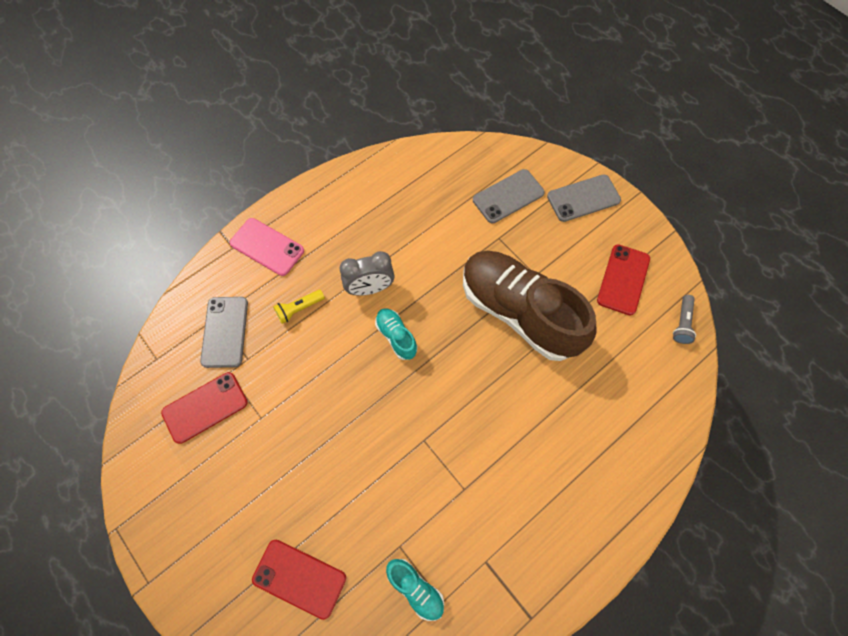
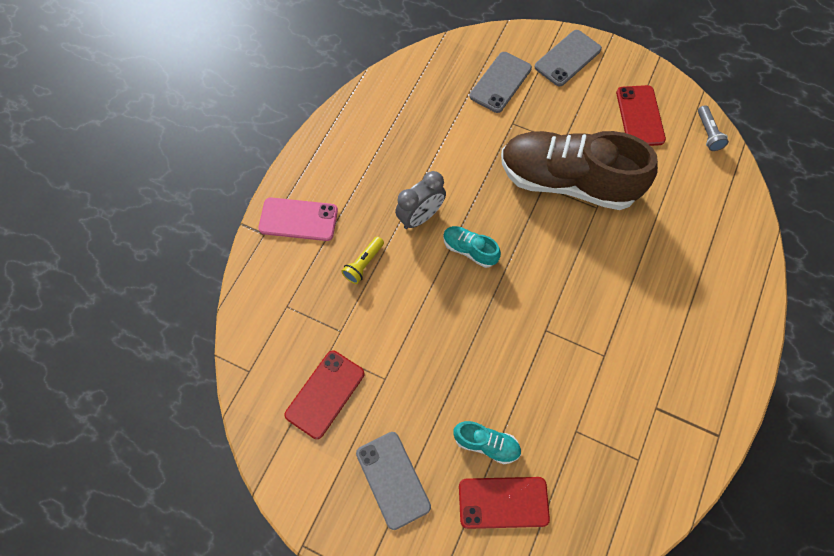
camera: 25 degrees left, 0 degrees up
grey phone [200,297,248,368] -> grey phone moved to [356,432,431,530]
turquoise shoe [386,559,444,621] -> turquoise shoe moved to [453,421,521,464]

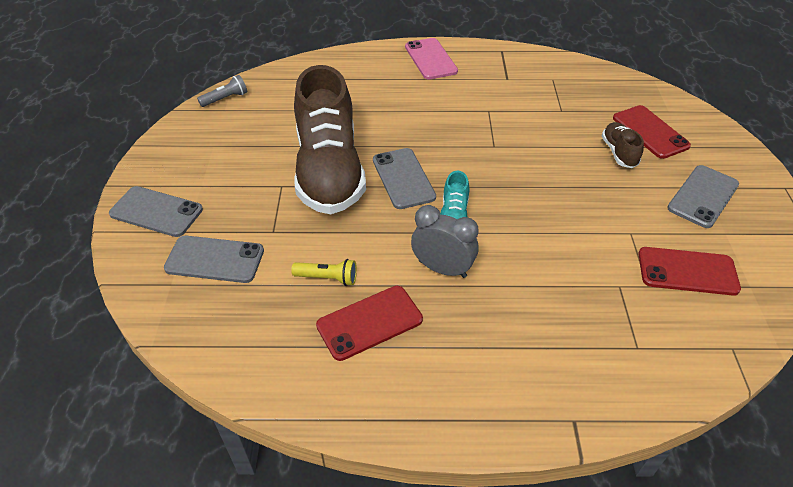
camera: 115 degrees left, 20 degrees down
pink phone [258,197,338,241] -> pink phone moved to [405,38,458,79]
yellow flashlight [341,237,384,284] -> yellow flashlight moved to [291,259,357,286]
turquoise shoe [453,421,521,464] -> brown shoe [602,122,644,168]
red phone [616,85,666,146] -> red phone moved to [316,286,423,361]
none -> grey phone [373,148,436,209]

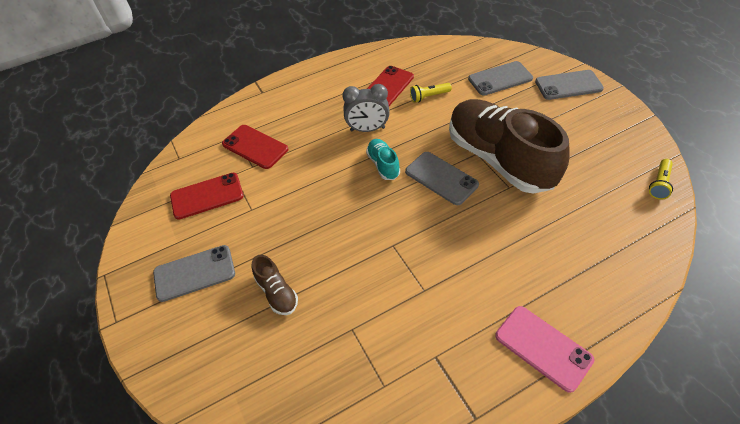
camera: 155 degrees right, 5 degrees up
grey flashlight [197,75,247,107] -> yellow flashlight [649,159,673,200]
red phone [613,105,691,159] -> red phone moved to [222,125,288,169]
grey phone [667,165,739,228] -> grey phone turned 60 degrees clockwise [153,245,235,302]

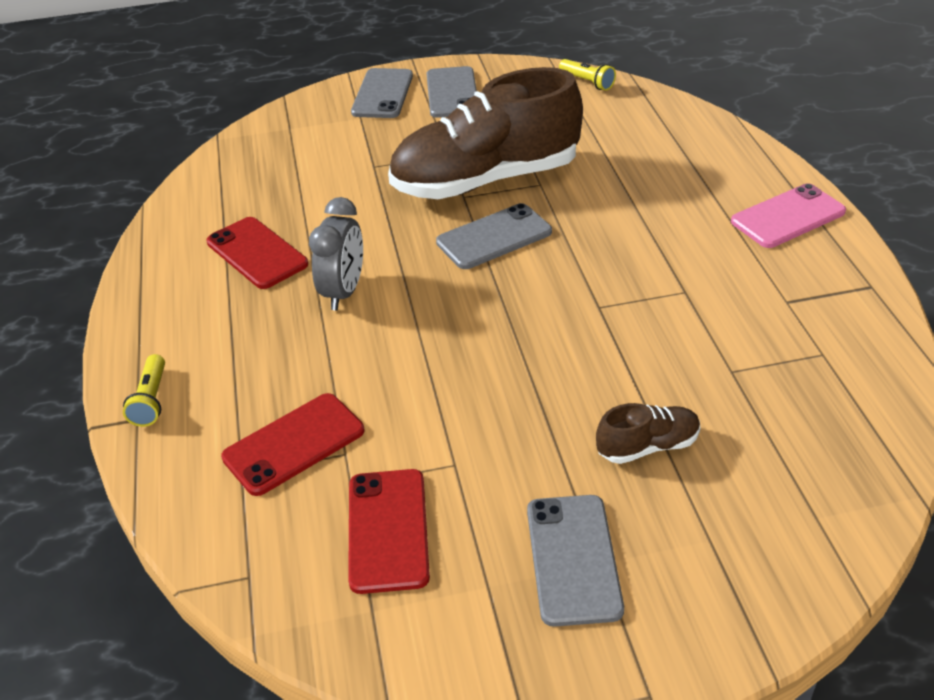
camera: 75 degrees left, 10 degrees down
turquoise shoe [366,139,400,180] -> none
yellow flashlight [410,83,452,103] -> yellow flashlight moved to [123,354,165,427]
grey phone [468,61,533,95] -> grey phone moved to [426,66,477,118]

